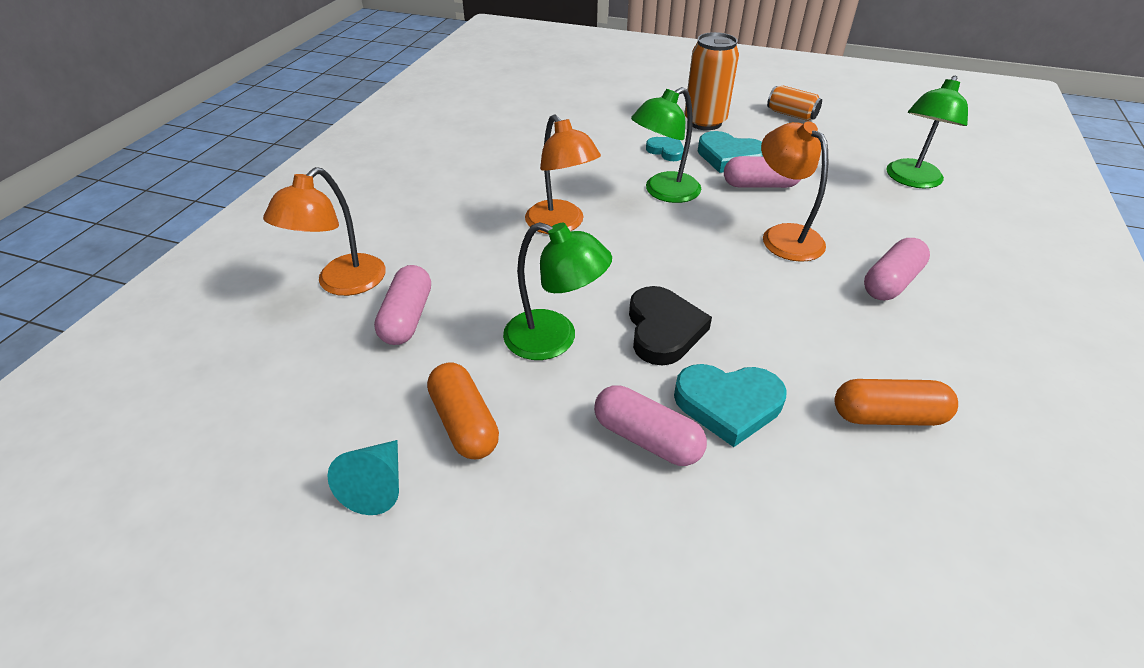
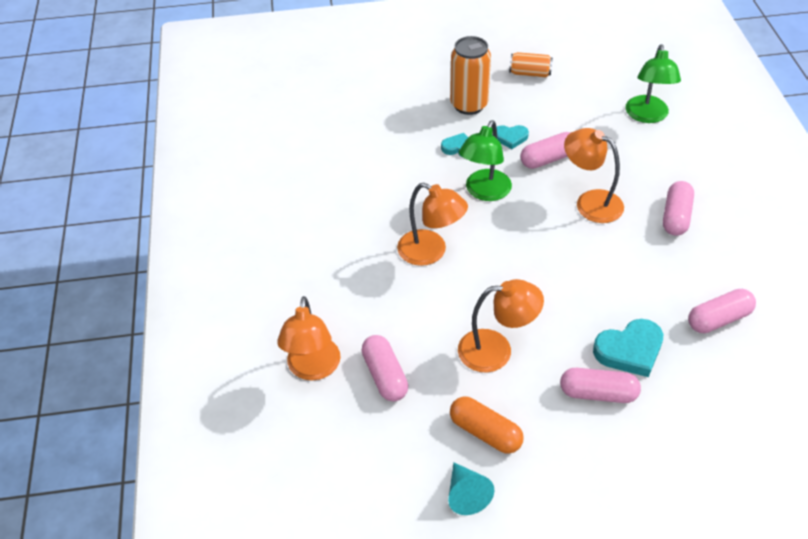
camera: 25 degrees left, 5 degrees up
green lamp [503,222,612,360] -> orange lamp [458,279,544,372]
black heart [629,286,712,366] -> none
turquoise heart [698,131,763,173] -> turquoise heart [497,125,529,149], size x0.60
orange capsule [835,379,958,426] -> pink capsule [688,289,756,333]

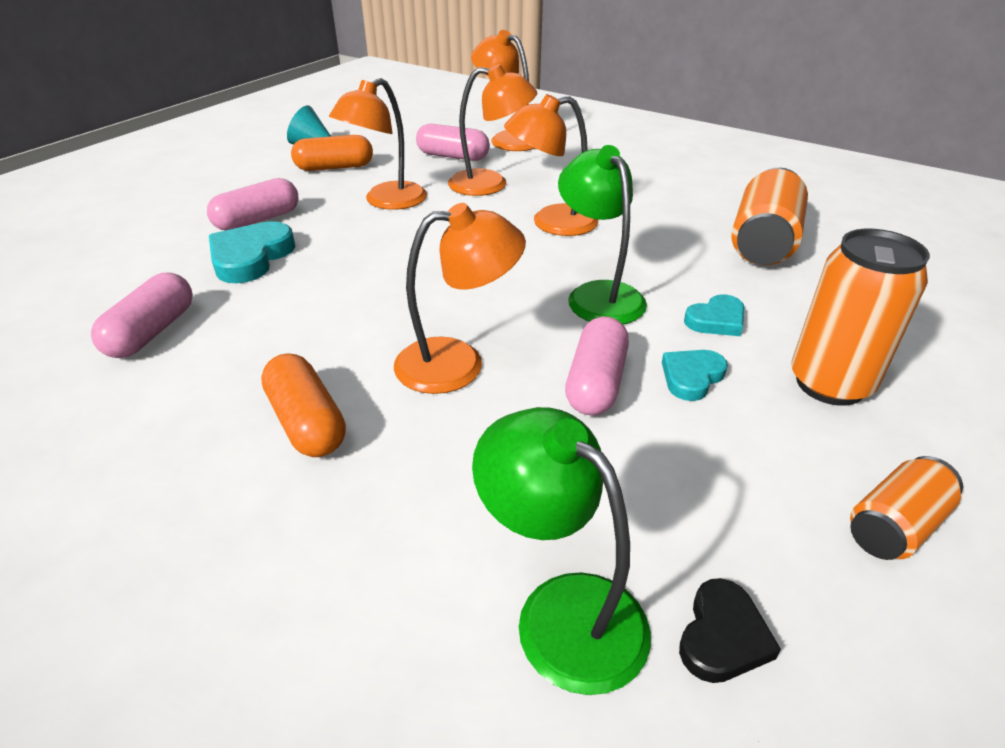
camera: 130 degrees right, 10 degrees down
pink capsule [663,181,694,236] -> orange capsule [261,353,346,457]
none -> orange lamp [448,64,537,196]
none -> black heart [679,578,781,683]
none -> orange can [731,167,808,265]

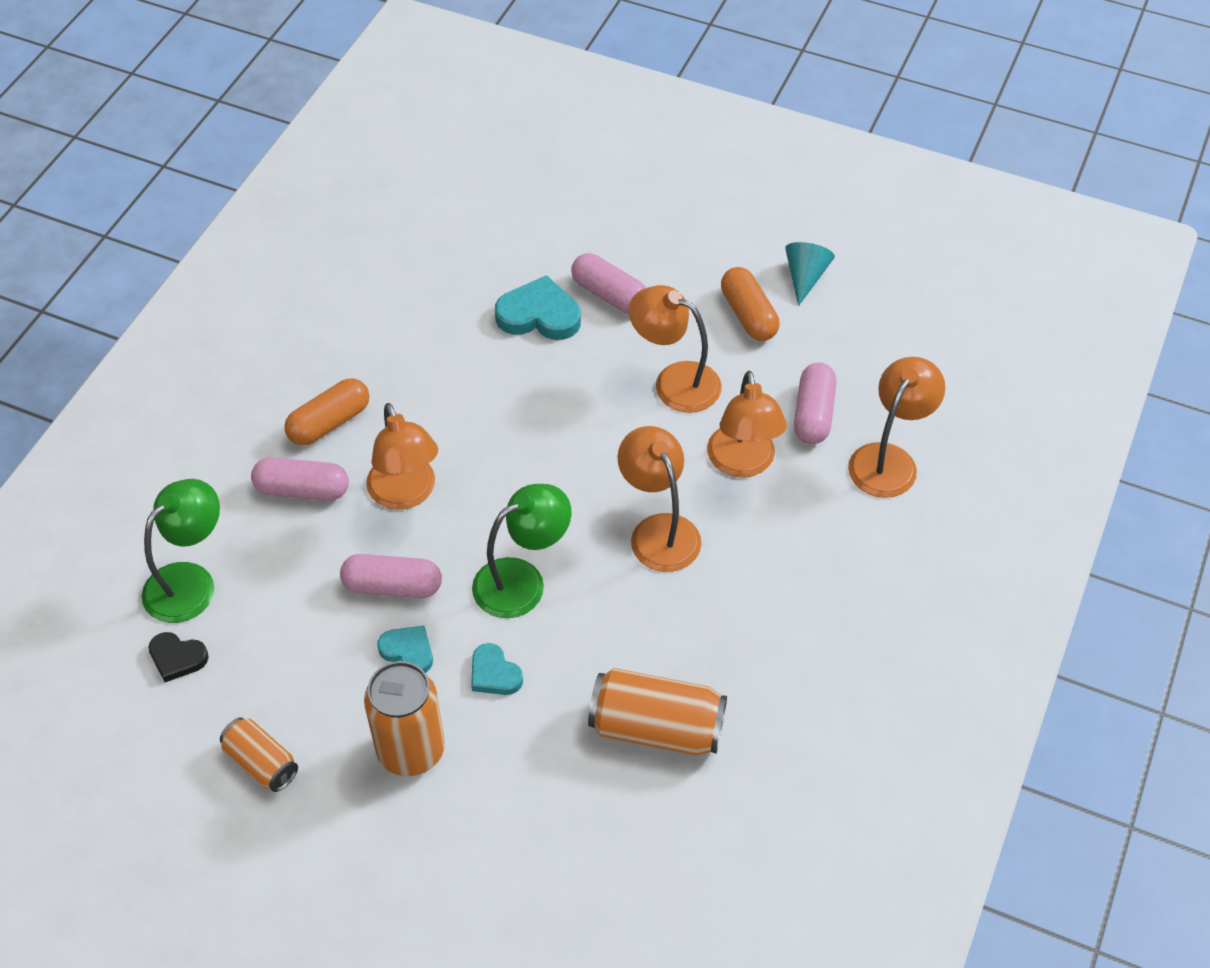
camera: 80 degrees right, 15 degrees up
pink capsule [91,273,193,358] -> pink capsule moved to [251,458,349,501]

